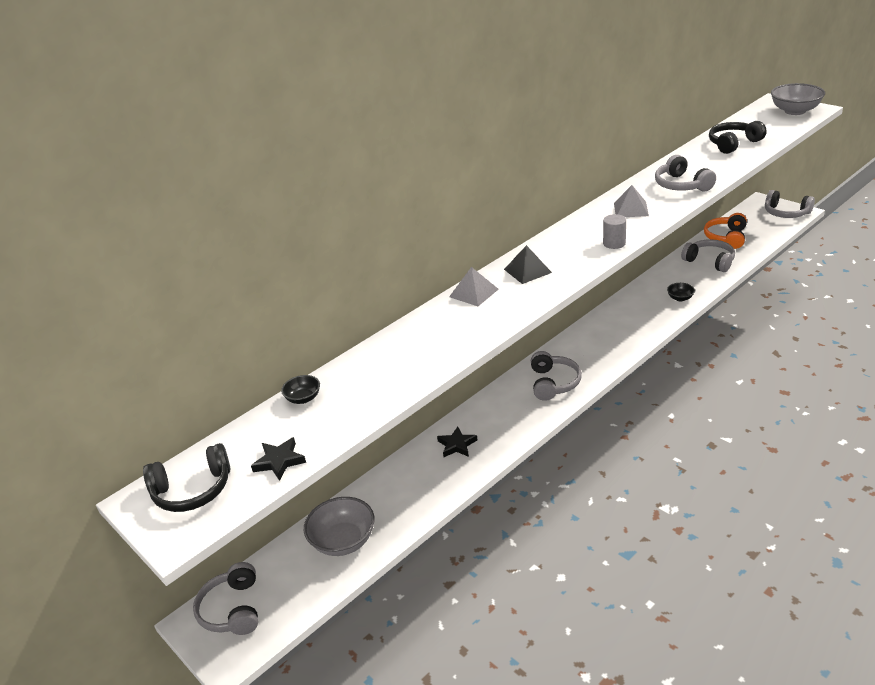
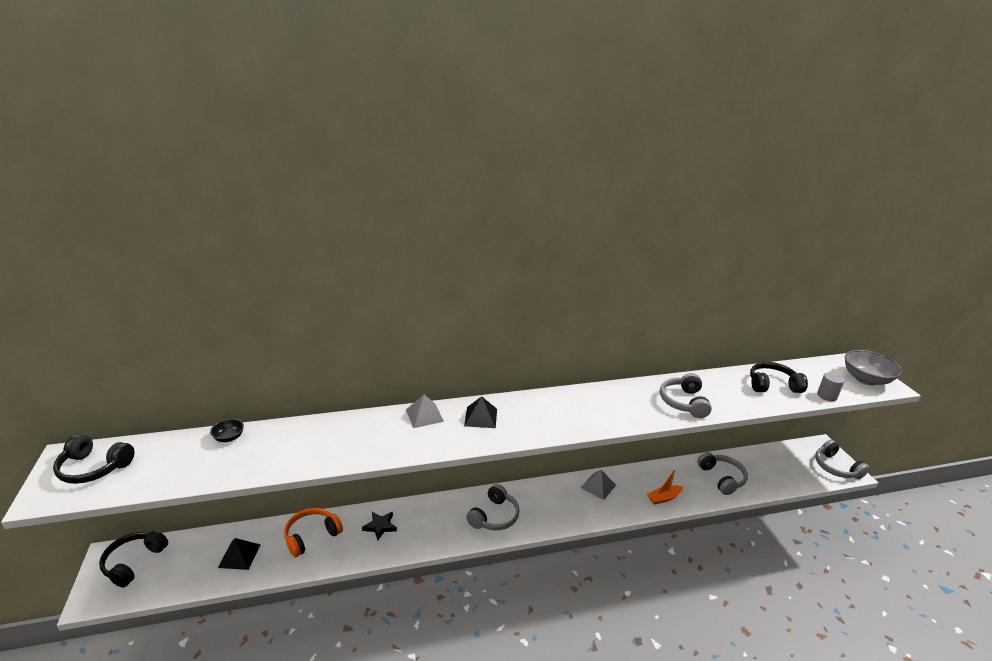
camera: 25 degrees right, 5 degrees down
grey headphones [193,562,258,635] -> black headphones [99,531,168,588]
black star [251,437,306,481] -> none
grey bowl [304,497,375,556] -> black pyramid [218,538,261,570]
grey cylinder [603,214,626,249] -> grey cylinder moved to [817,372,845,401]
grey pyramid [614,185,649,217] -> grey pyramid moved to [581,470,616,500]
black bowl [667,283,695,301] -> orange boat [647,470,683,505]
orange headphones [704,213,747,249] -> orange headphones moved to [284,508,343,557]

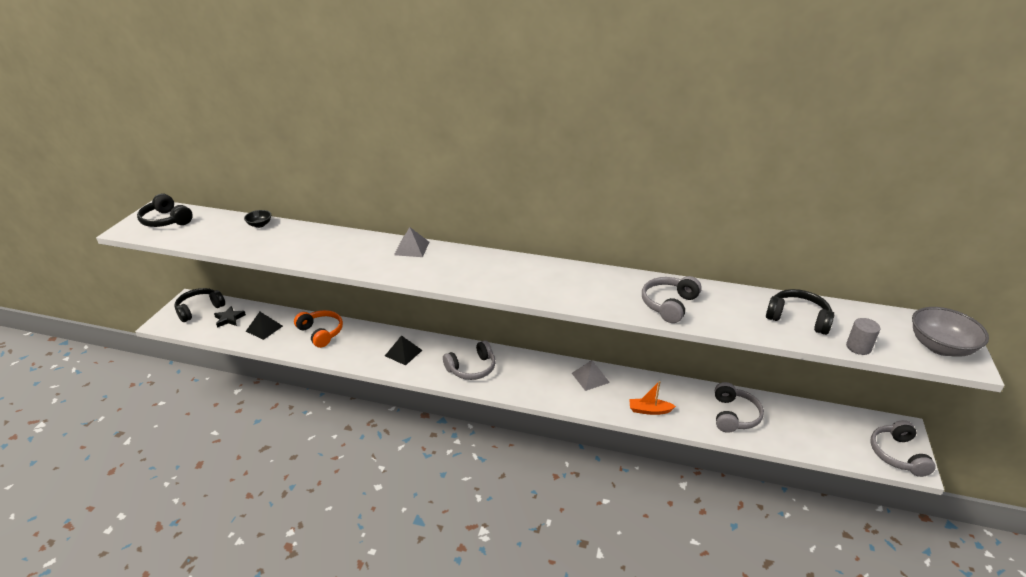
camera: 30 degrees right, 5 degrees up
orange headphones [284,508,343,557] -> orange headphones turned 60 degrees clockwise [294,310,343,348]
black star [362,512,397,540] -> black star moved to [214,306,246,328]
black pyramid [464,396,497,428] -> black pyramid moved to [385,335,422,366]

